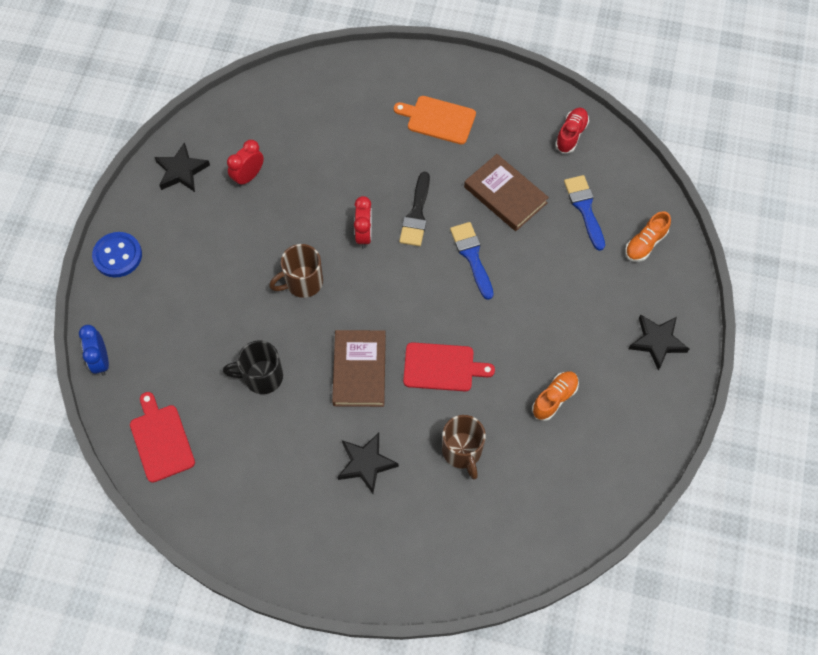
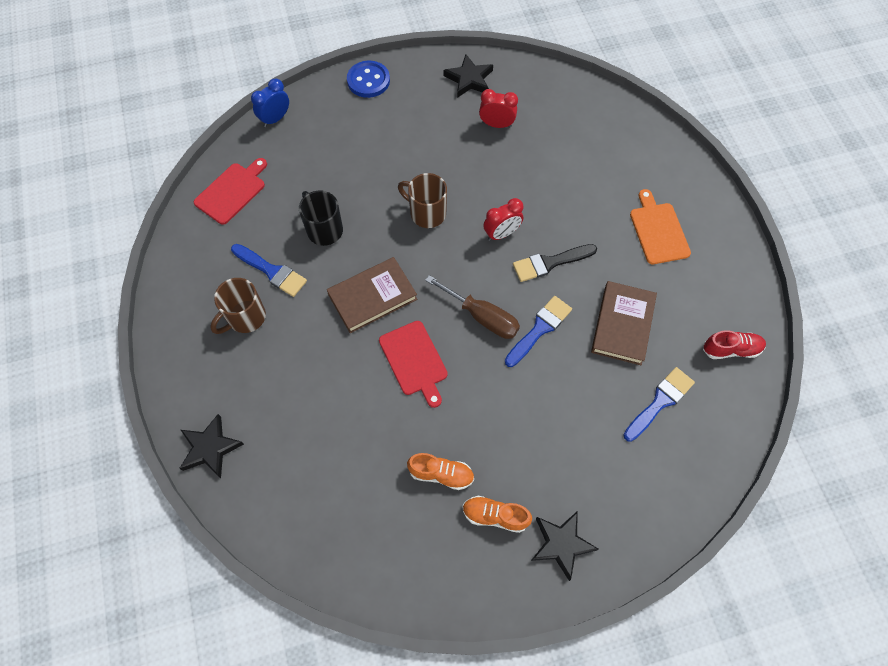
camera: 60 degrees right, 0 degrees up
black star [337,433,399,494] -> black star moved to [179,414,244,478]
brown mug [442,415,486,479] -> brown mug moved to [210,278,266,334]
orange shoe [625,211,671,262] -> orange shoe moved to [463,496,532,533]
none -> blue brush [231,244,307,297]
none -> brown screwdriver [425,275,520,339]

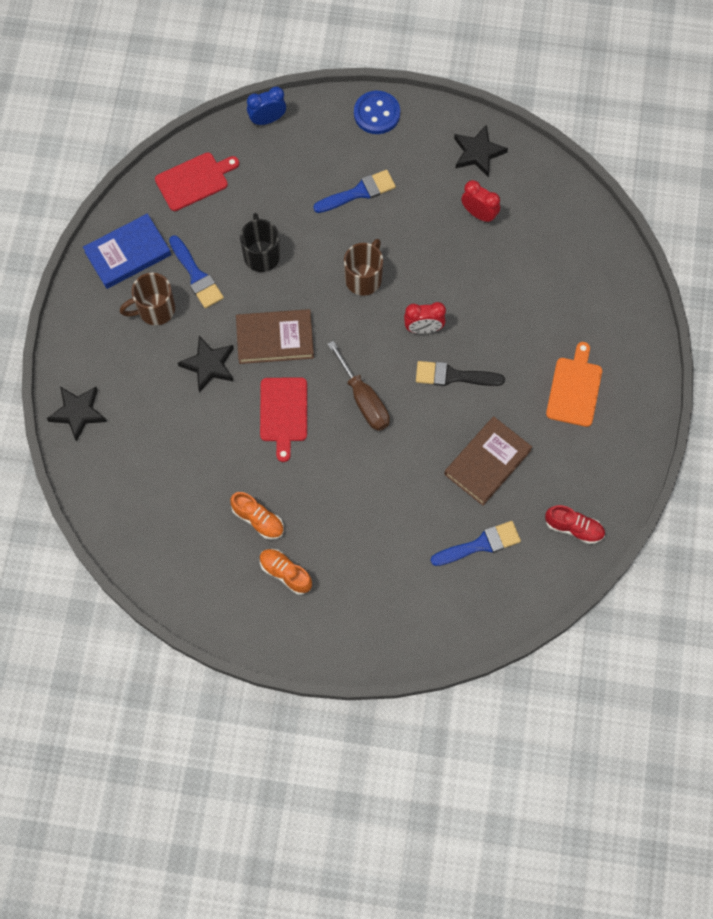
camera: 25 degrees right, 5 degrees up
brown mug [398,173,447,228] -> brown mug turned 60 degrees clockwise [344,239,383,296]
blue brush [505,296,572,367] -> blue brush moved to [313,170,396,213]
black star [531,511,598,581] -> black star moved to [178,336,234,393]
none -> blue book [83,214,171,289]

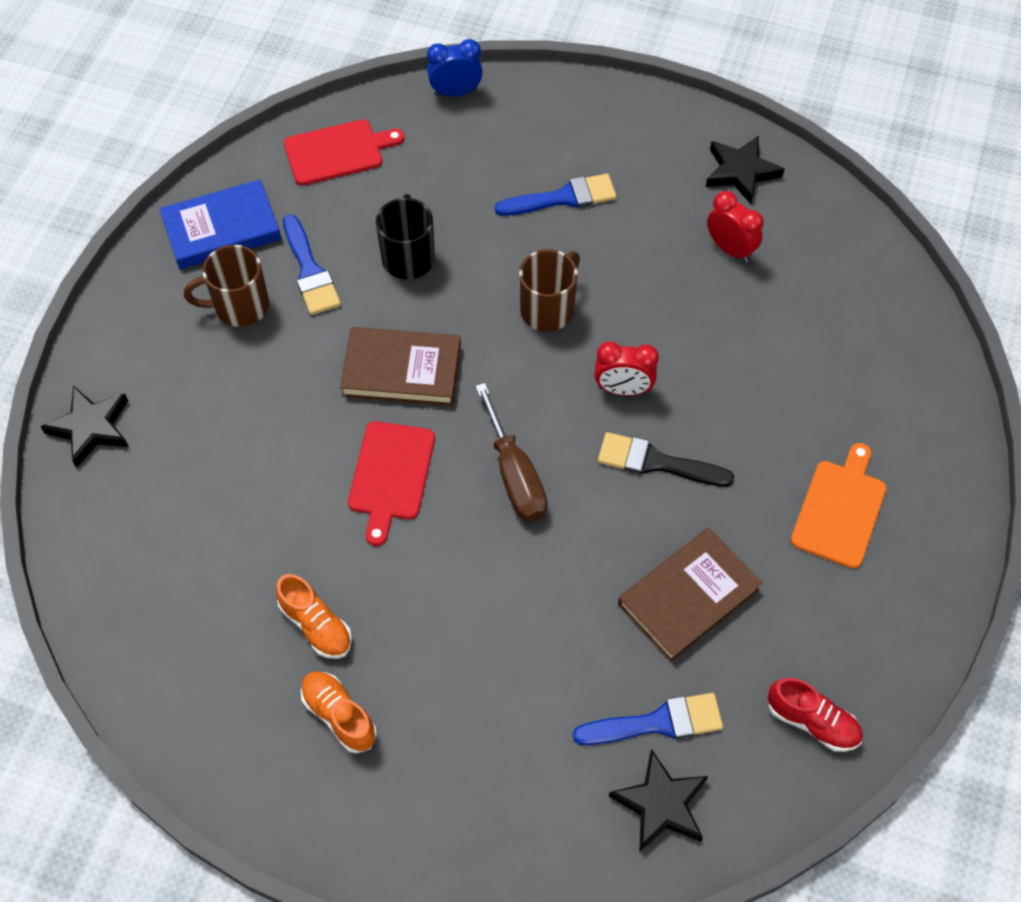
camera: 10 degrees right, 10 degrees down
black star [178,336,234,393] -> black star moved to [609,749,708,852]
blue button [354,91,400,134] -> none

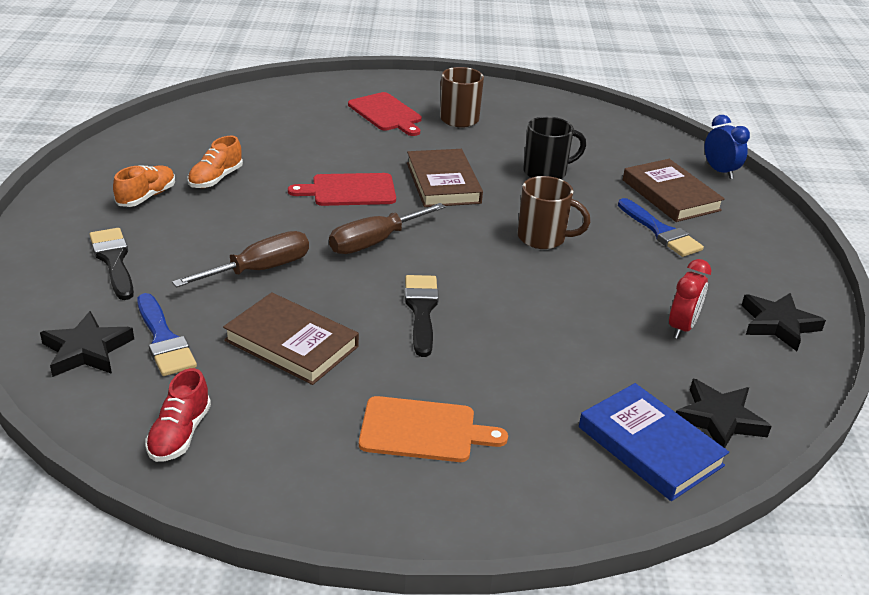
camera: 70 degrees right, 25 degrees down
black star [40,386,129,468] -> black star moved to [676,379,772,448]
blue book [159,180,281,269] -> blue book moved to [579,383,729,501]
blue brush [283,214,341,315] -> none
red cutting board [284,119,405,186] -> red cutting board moved to [348,92,422,136]
red clock [594,341,659,396] -> none
none -> black brush [89,228,134,300]
none -> brown screwdriver [172,231,309,288]
none -> brown book [623,159,725,222]

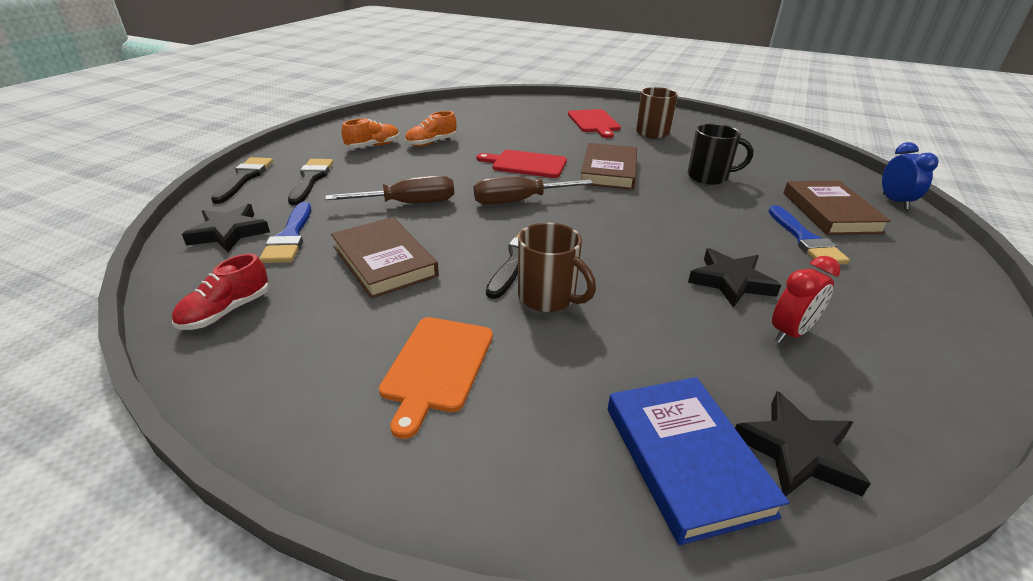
camera: 25 degrees right, 0 degrees up
orange cutting board [359,396,508,462] -> orange cutting board turned 75 degrees clockwise [379,317,493,439]
brown mug [518,176,591,249] -> brown mug moved to [518,223,596,312]
black star [741,293,826,351] -> black star moved to [688,248,781,308]
none -> black brush [211,157,273,204]

